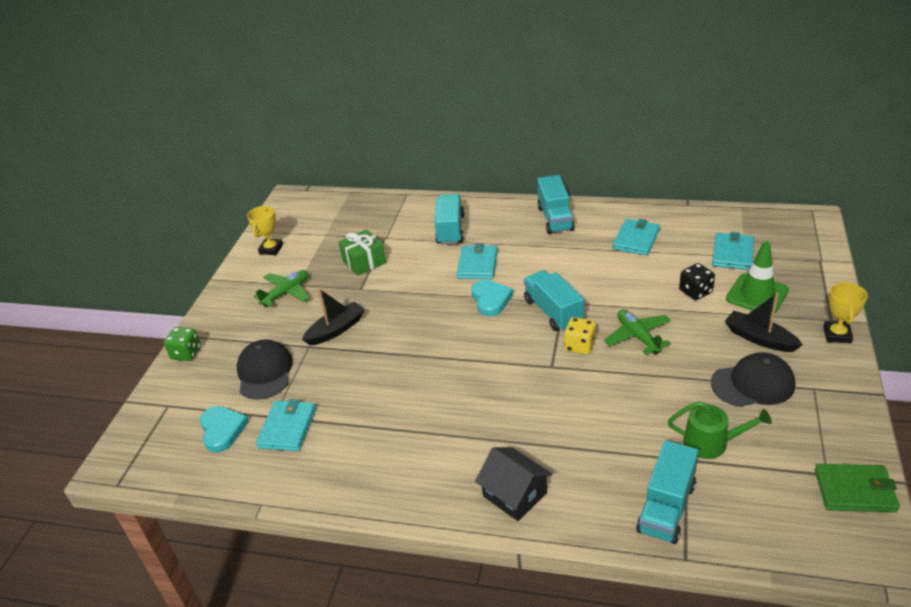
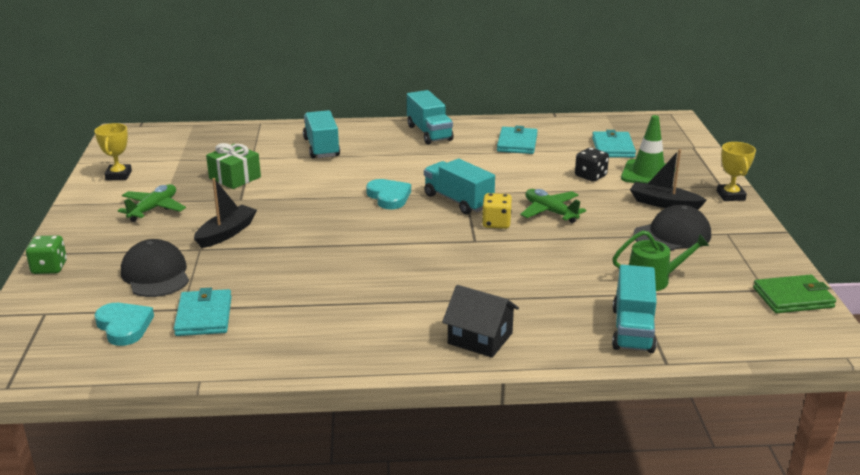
camera: 20 degrees left, 10 degrees down
turquoise wallet [456,243,498,279] -> none

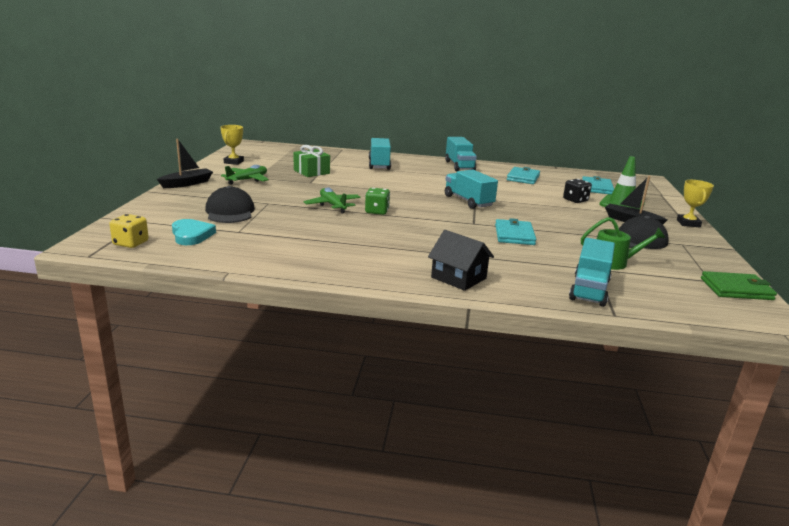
camera: 10 degrees right, 5 degrees down
green dice [26,235,67,274] -> green dice moved to [365,188,390,215]
turquoise wallet [174,288,232,336] -> turquoise wallet moved to [495,218,536,245]
black boat [194,178,257,248] -> black boat moved to [157,139,213,188]
turquoise heart [366,179,411,209] -> none
yellow dice [482,193,512,229] -> yellow dice moved to [109,214,149,248]
green plane [520,189,586,223] -> green plane moved to [304,187,361,213]

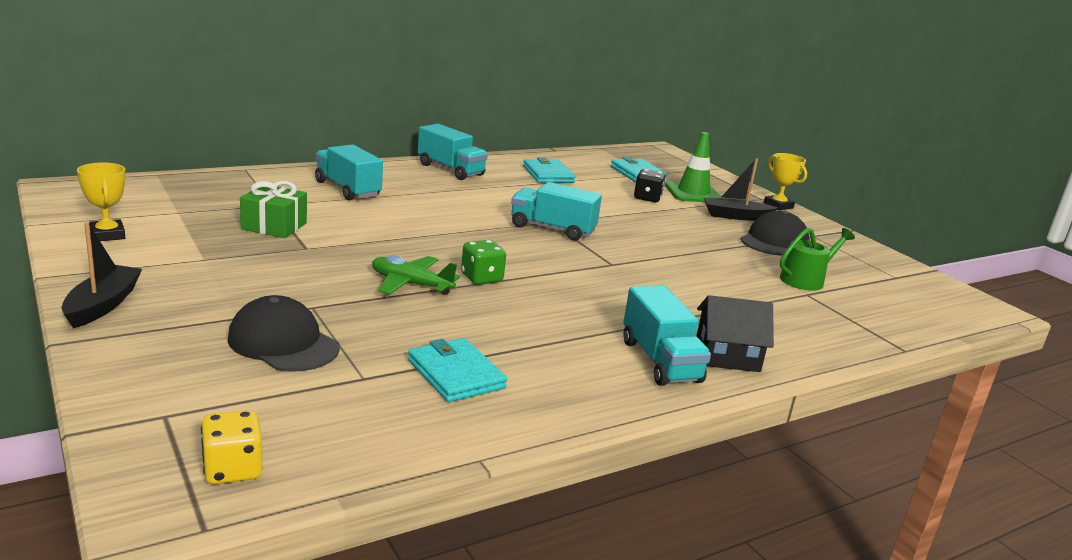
camera: 40 degrees left, 0 degrees up
turquoise heart [172,219,216,245] -> none
green plane [221,165,269,185] -> none
turquoise wallet [495,218,536,245] -> turquoise wallet moved to [408,338,507,402]
turquoise truck [569,238,615,307] -> turquoise truck moved to [623,286,711,386]
green wallet [701,271,777,300] -> none

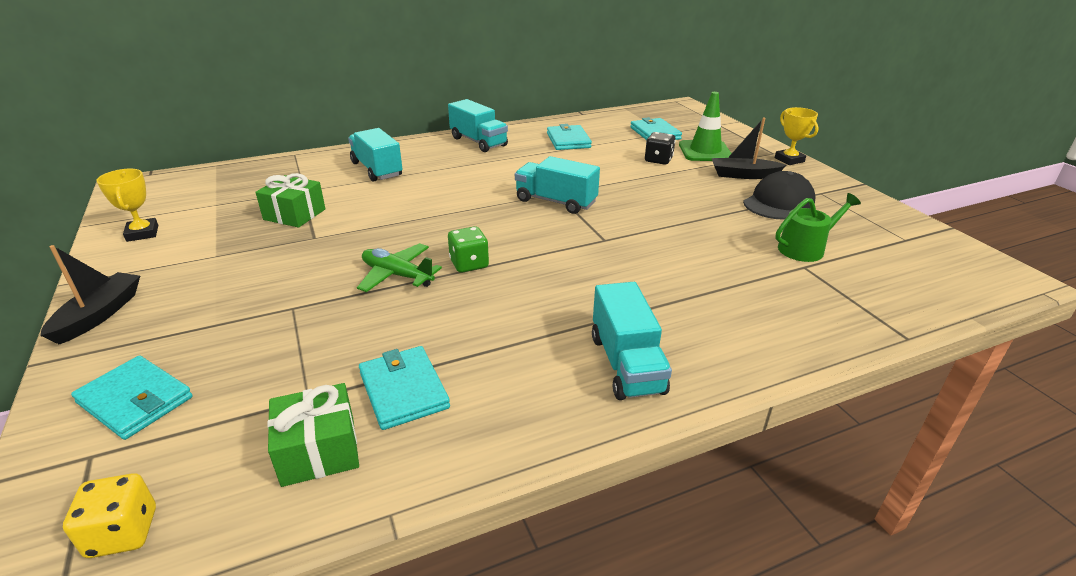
camera: 10 degrees right, 10 degrees up
black cap [228,295,340,372] -> none
black house [696,295,774,372] -> none
none -> turquoise wallet [71,355,193,440]
none -> green gift [267,383,359,487]

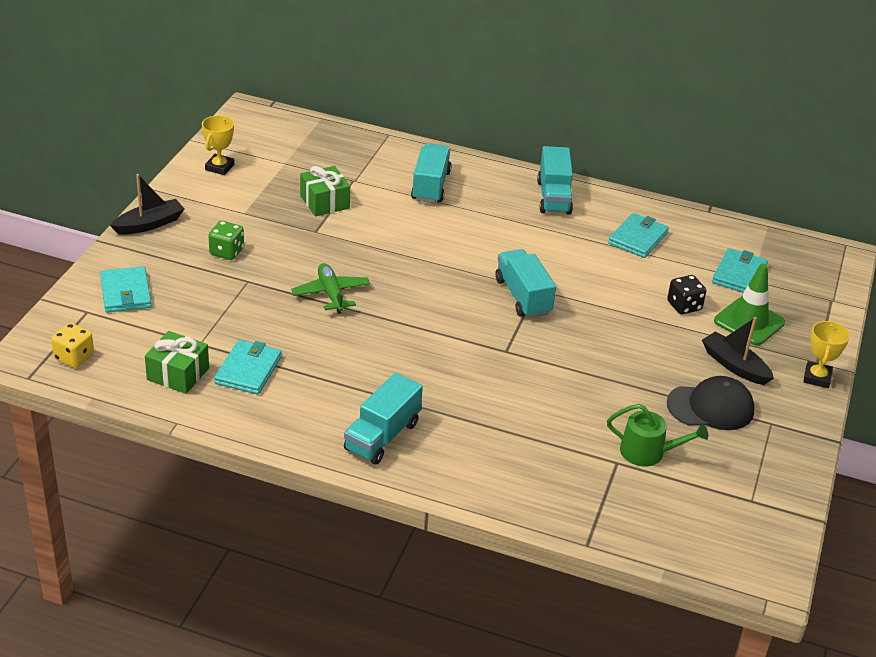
camera: 40 degrees right, 5 degrees up
green dice [448,226,489,273] -> green dice moved to [209,221,244,260]

